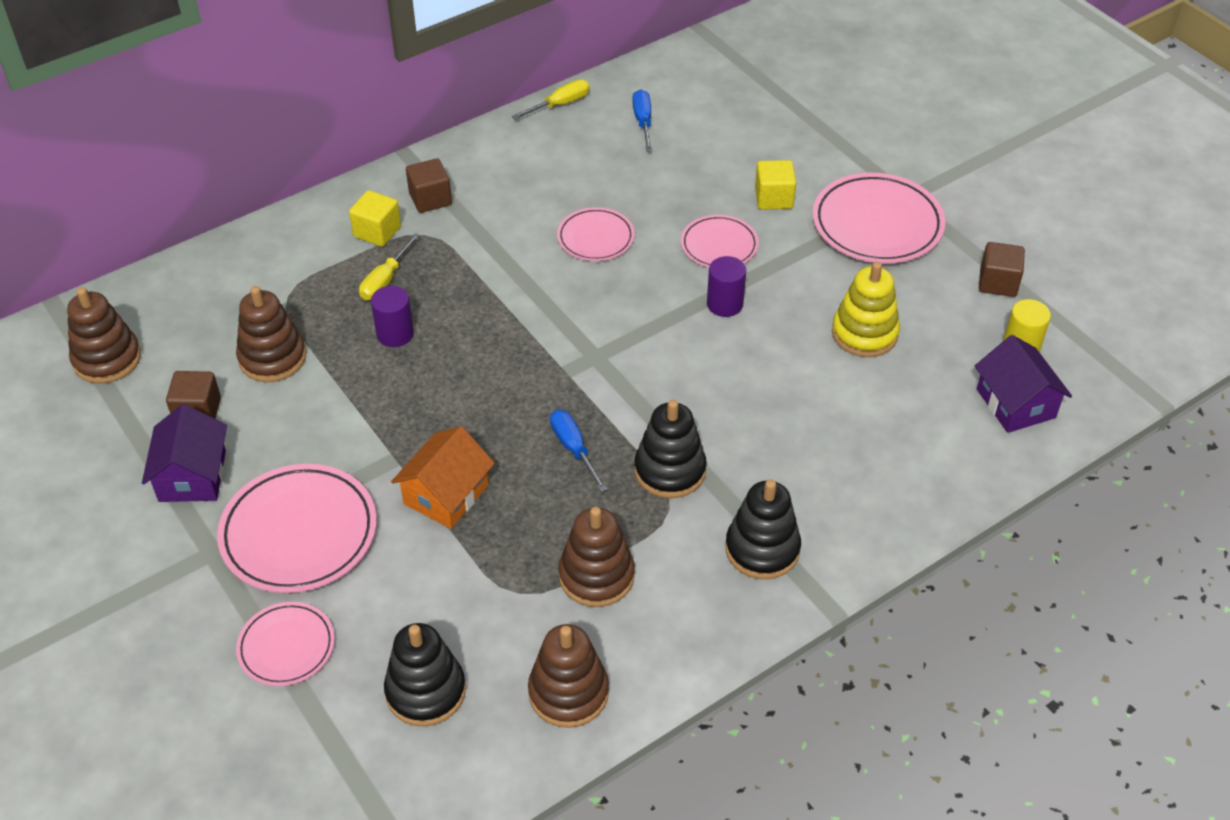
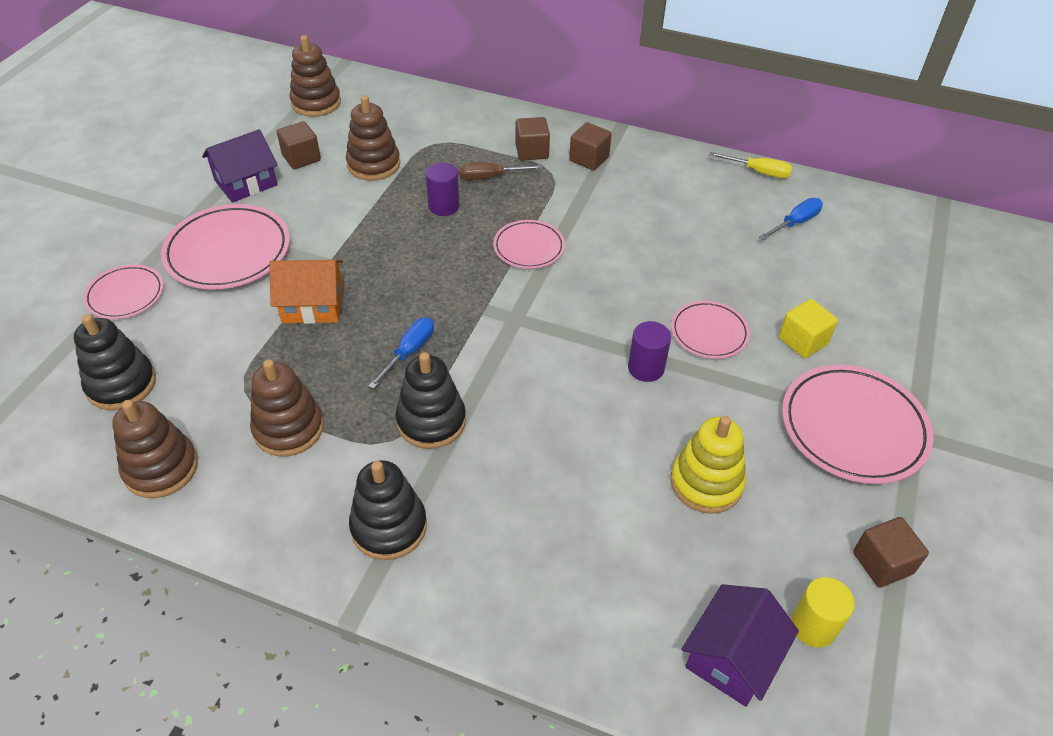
camera: 55 degrees right, 0 degrees up
yellow cube [349,190,401,247] -> brown cube [515,117,550,161]
yellow screwdriver [359,233,420,300] -> brown screwdriver [459,162,543,180]
pink plate [557,207,635,261] -> pink plate moved to [493,220,565,269]

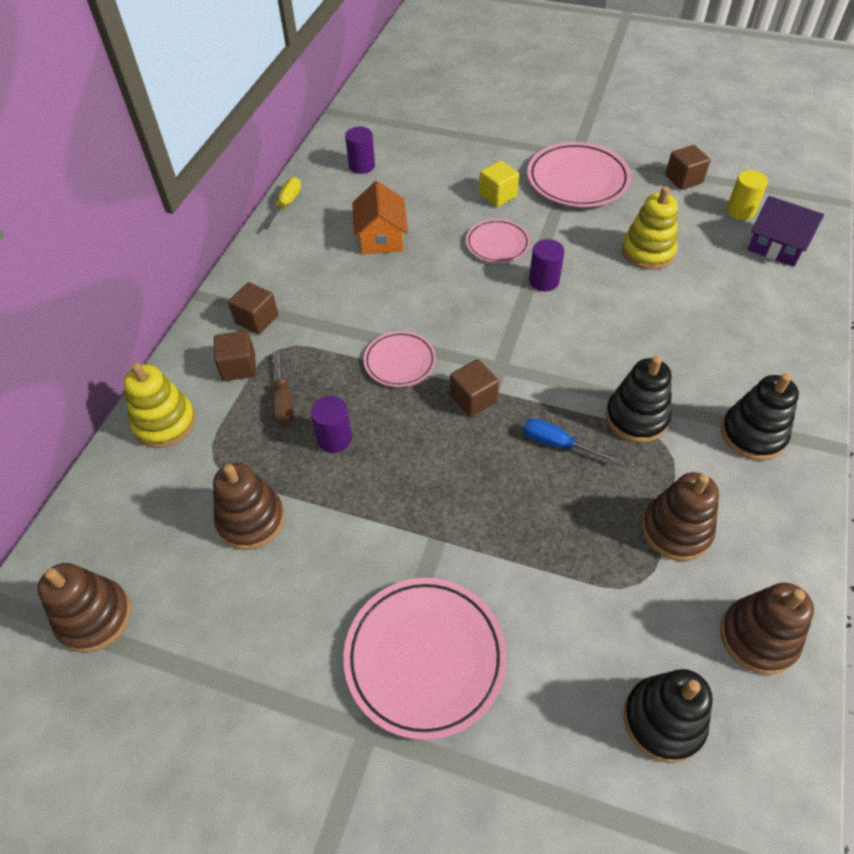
camera: 90 degrees left, 5 degrees up
pink plate [83,265,164,319] -> none
purple house [202,129,278,203] -> none
orange house [269,260,343,324] -> orange house moved to [352,181,408,254]
brown cube [277,121,321,169] -> brown cube moved to [450,359,499,417]
blue screwdriver [759,198,823,240] -> none
none -> yellow stacking toy [123,363,196,448]
none -> purple cylinder [345,127,375,174]

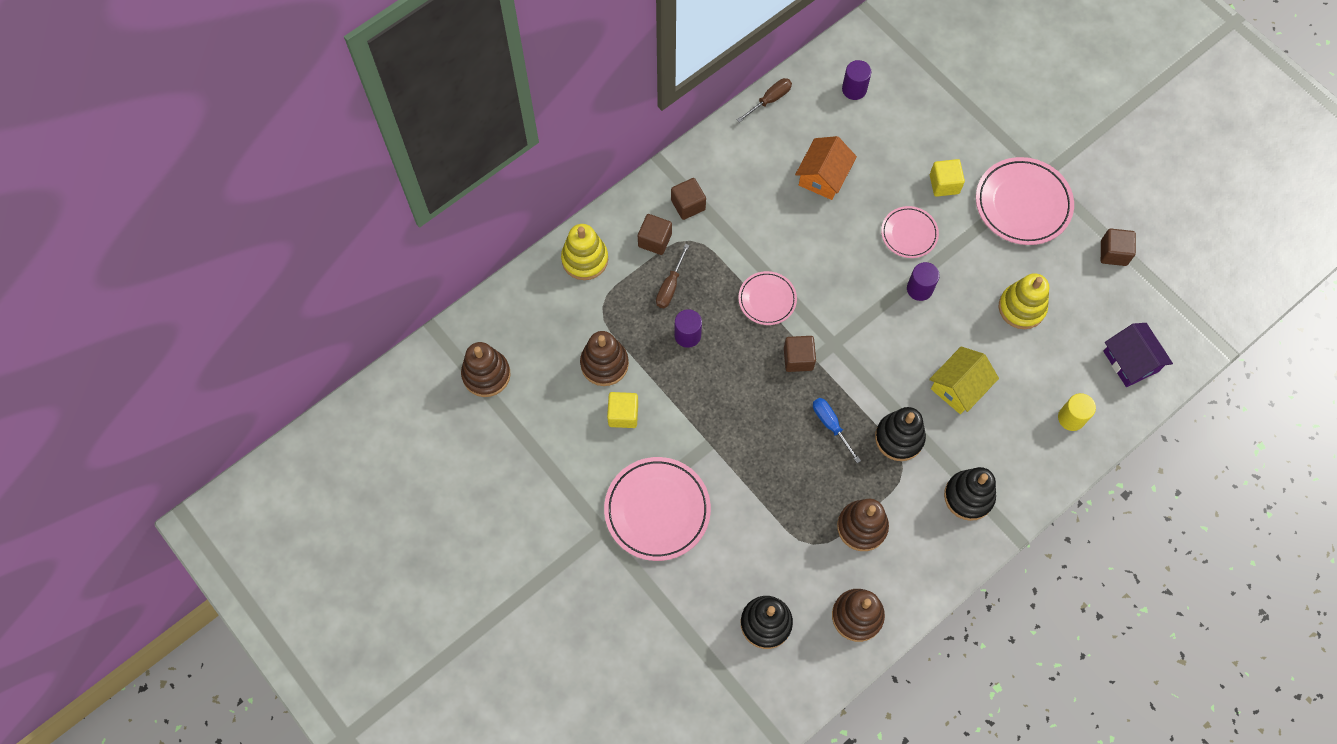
camera: 30 degrees right, 15 degrees up
yellow screwdriver [263,177,301,229] -> brown screwdriver [737,78,792,123]
yellow cylinder [726,170,768,220] -> yellow cylinder moved to [1058,393,1096,431]
none -> yellow cube [607,392,638,428]
none -> yellow house [929,347,999,414]

